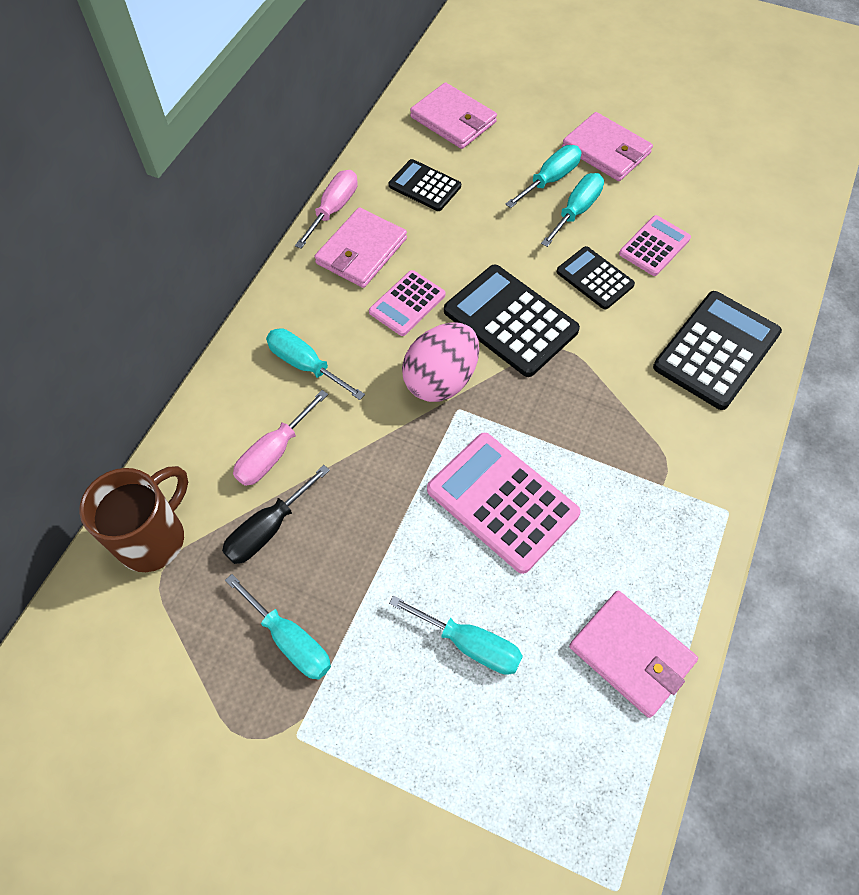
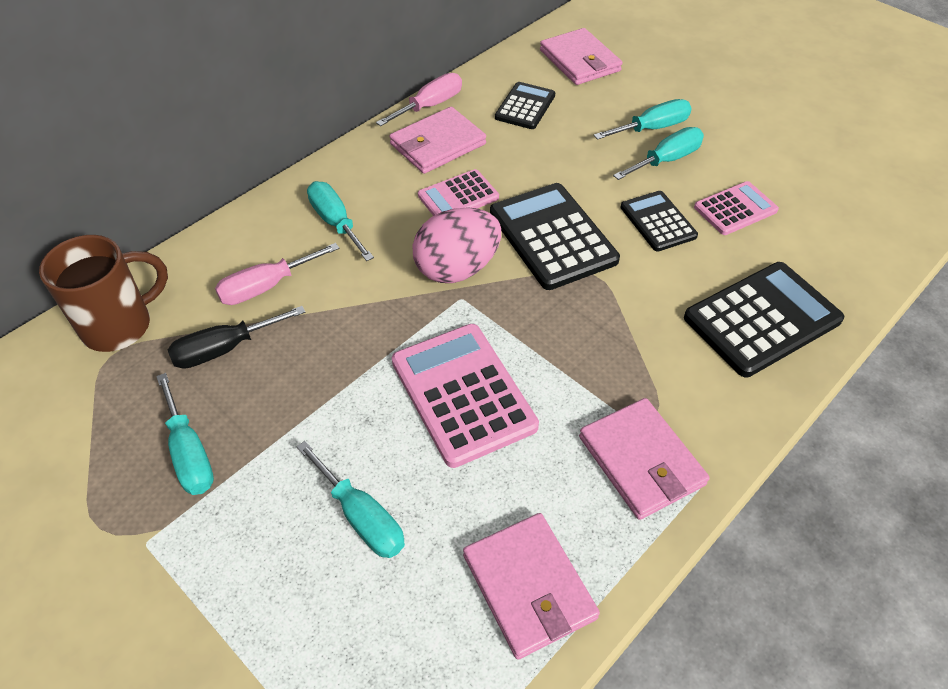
camera: 20 degrees right, 10 degrees down
black calculator [389,159,461,211] -> black calculator turned 60 degrees clockwise [495,82,555,129]
pink wallet [562,112,653,181] -> pink wallet moved to [579,398,710,520]

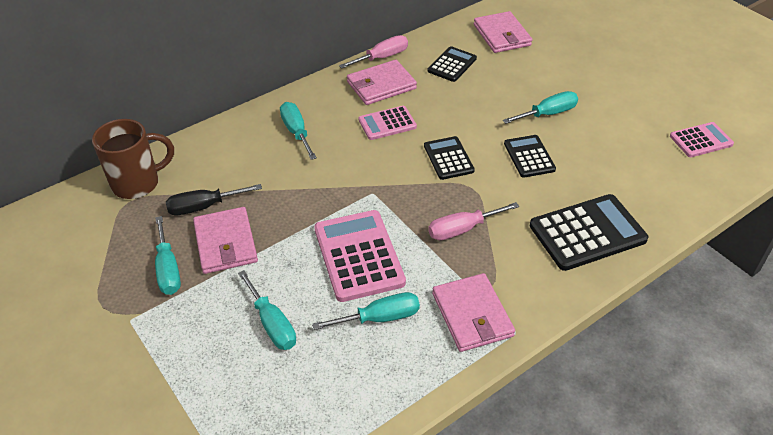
camera: 10 degrees right, 5 degrees down
pink screwdriver [215,243,340,305] -> pink screwdriver moved to [428,202,519,240]
pink egg [412,207,501,283] -> none
pink wallet [463,513,600,660] -> pink wallet moved to [193,207,258,274]
black calculator [490,183,620,290] -> black calculator [424,136,475,180], size x0.59
turquoise screwdriver [594,99,692,140] -> turquoise screwdriver moved to [312,292,420,330]
pink calculator [694,181,779,235] -> pink calculator moved to [670,122,734,157]

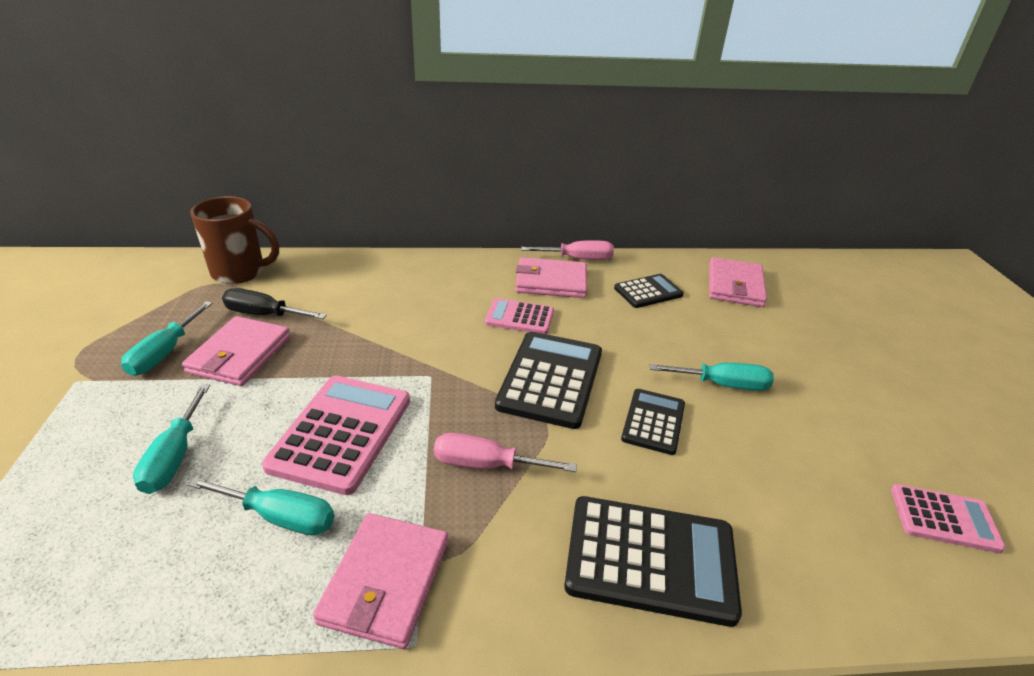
camera: 30 degrees right, 10 degrees down
turquoise screwdriver [280,102,317,160] -> none
black calculator [424,136,475,180] -> black calculator [495,332,602,429], size x1.69

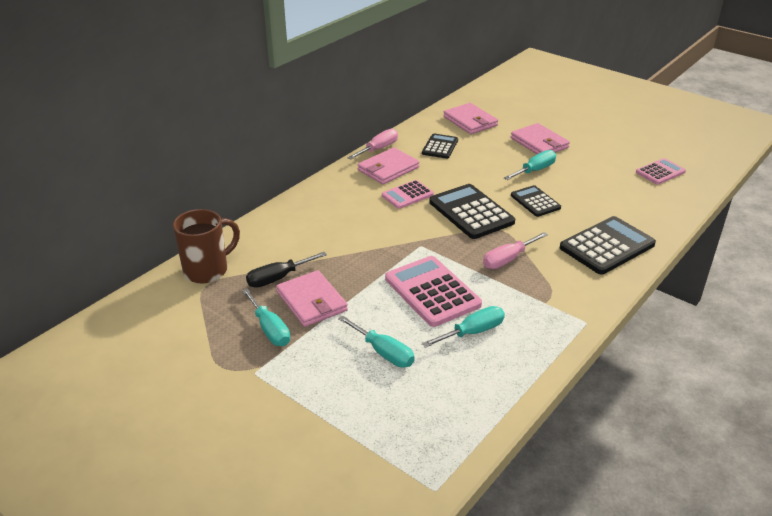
camera: 45 degrees left, 0 degrees up
pink wallet [313,513,448,649] -> pink wallet moved to [511,123,570,154]

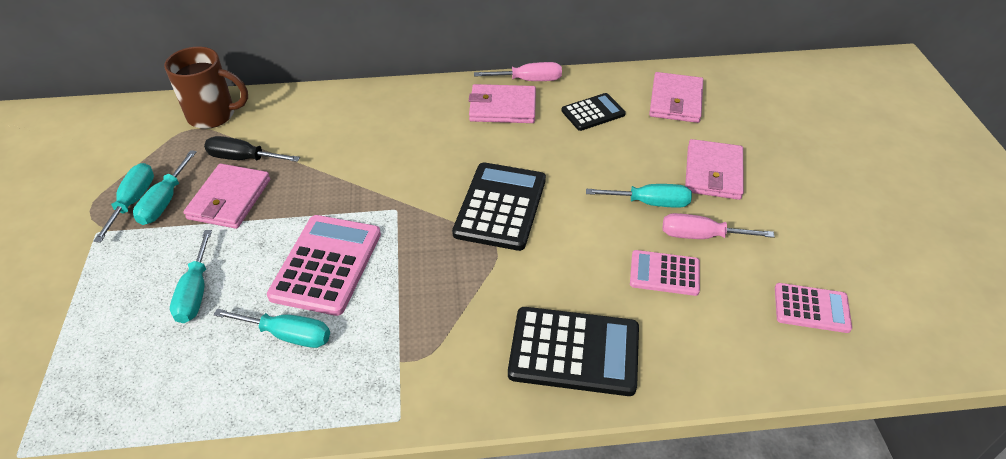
camera: 45 degrees right, 10 degrees up
pink calculator [382,180,434,209] -> pink calculator moved to [630,250,700,296]
pink screwdriver [483,232,548,269] -> pink screwdriver moved to [662,213,774,239]
black calculator [511,185,561,217] -> none
none -> turquoise screwdriver [94,163,154,243]

